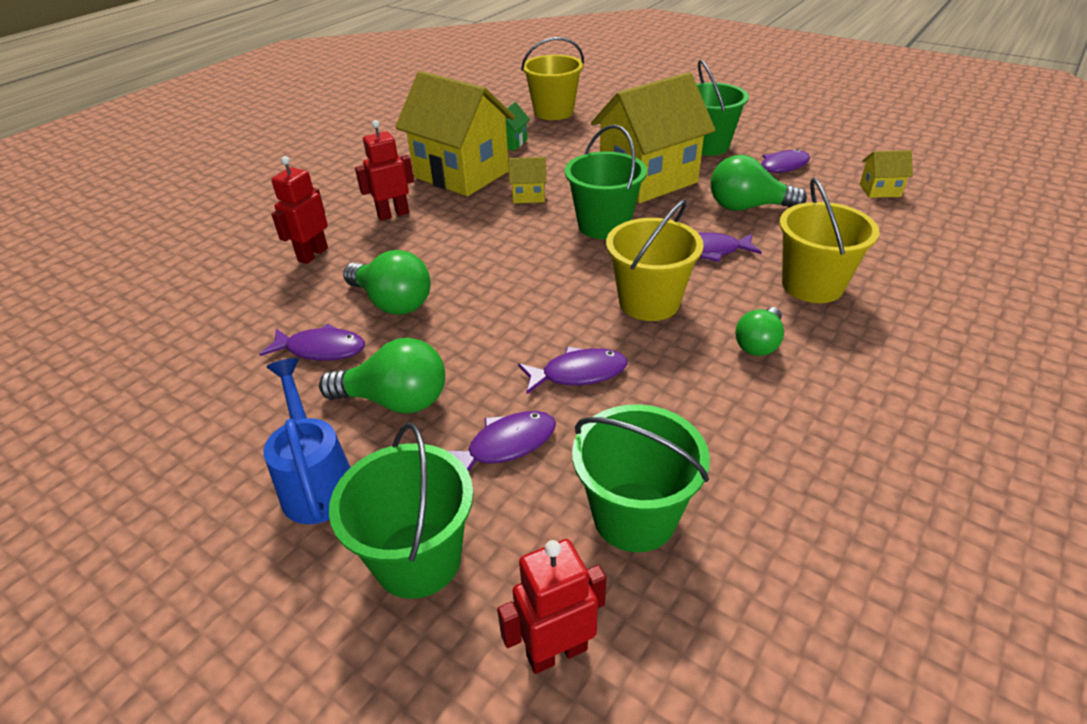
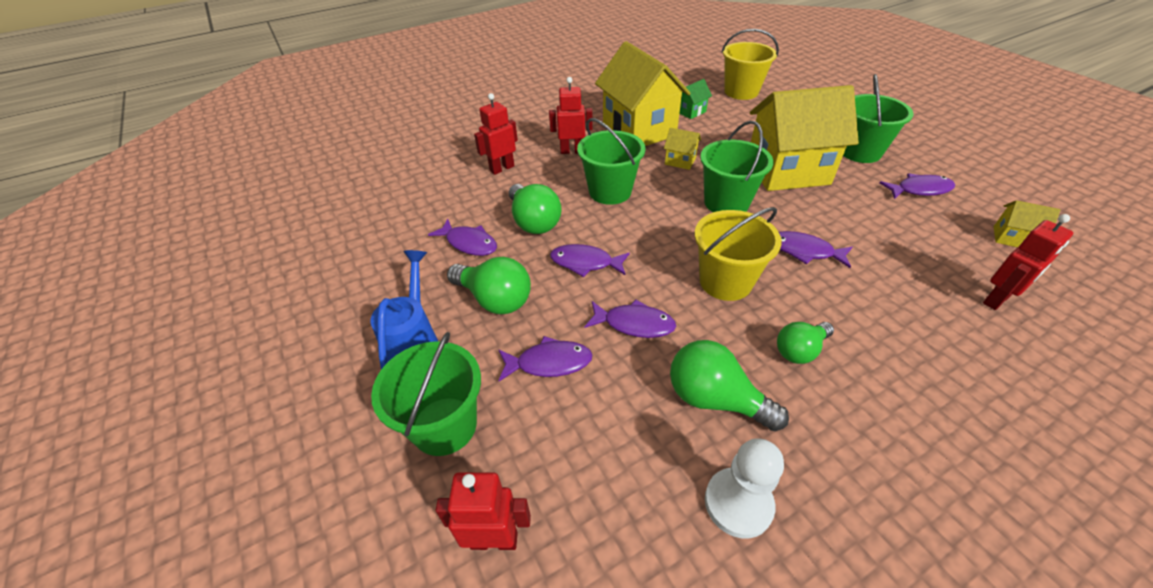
camera: 25 degrees right, 5 degrees up
green bucket [572,404,710,552] -> green bucket moved to [577,118,646,205]
green light bulb [711,155,807,211] -> green light bulb moved to [670,340,789,431]
yellow bucket [779,178,880,303] -> none
none -> purple fish [550,244,630,277]
none -> white pawn [705,438,784,539]
none -> red robot [983,214,1073,310]

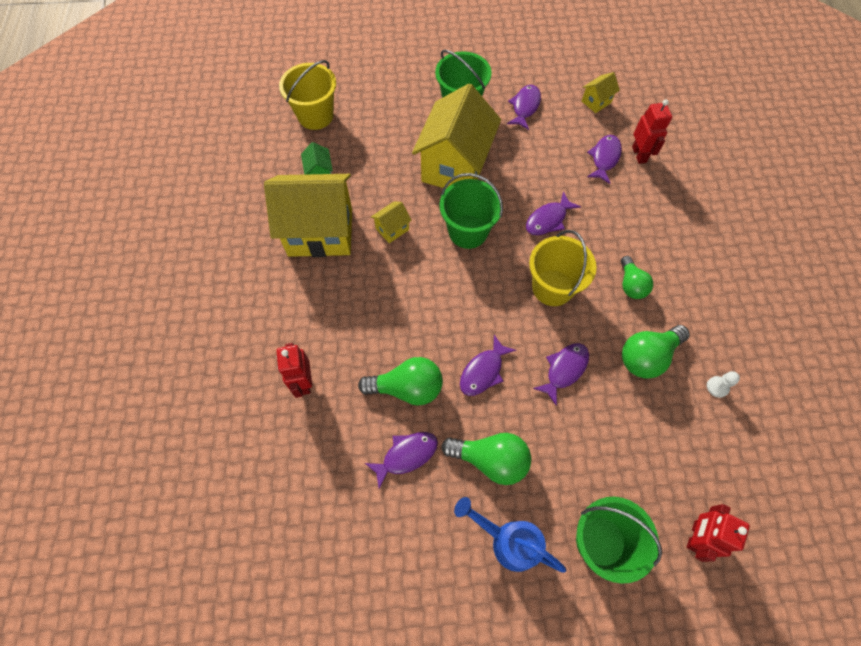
camera: 65 degrees left, 20 degrees up
green light bulb [447,257,531,314] -> green light bulb turned 45 degrees clockwise [441,433,531,485]
purple fish [499,336,593,381] -> purple fish moved to [587,135,622,184]
red robot [549,77,592,154] -> none
green bucket [577,118,646,205] -> none
white pawn [705,438,784,539] -> white pawn [707,371,740,398], size x0.53

